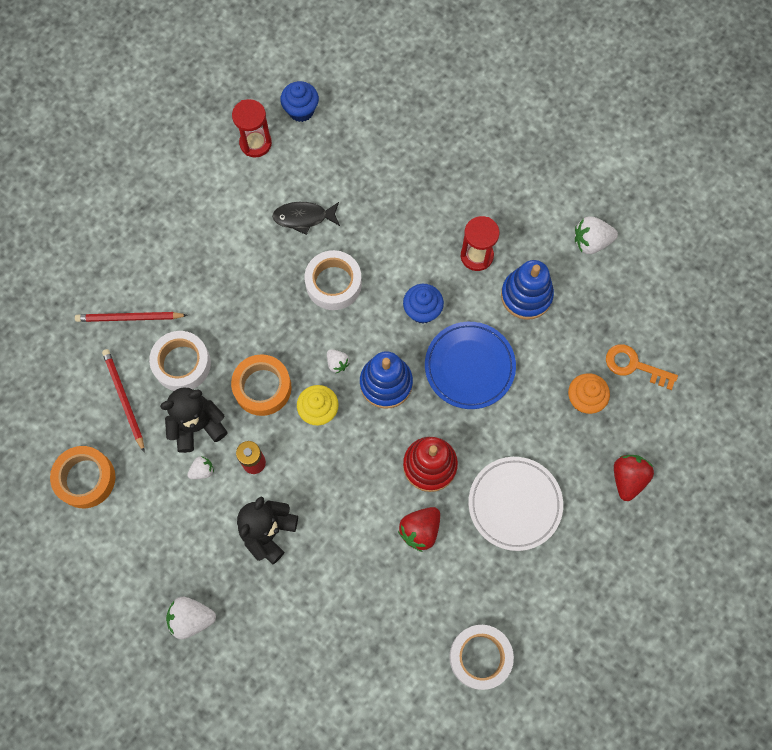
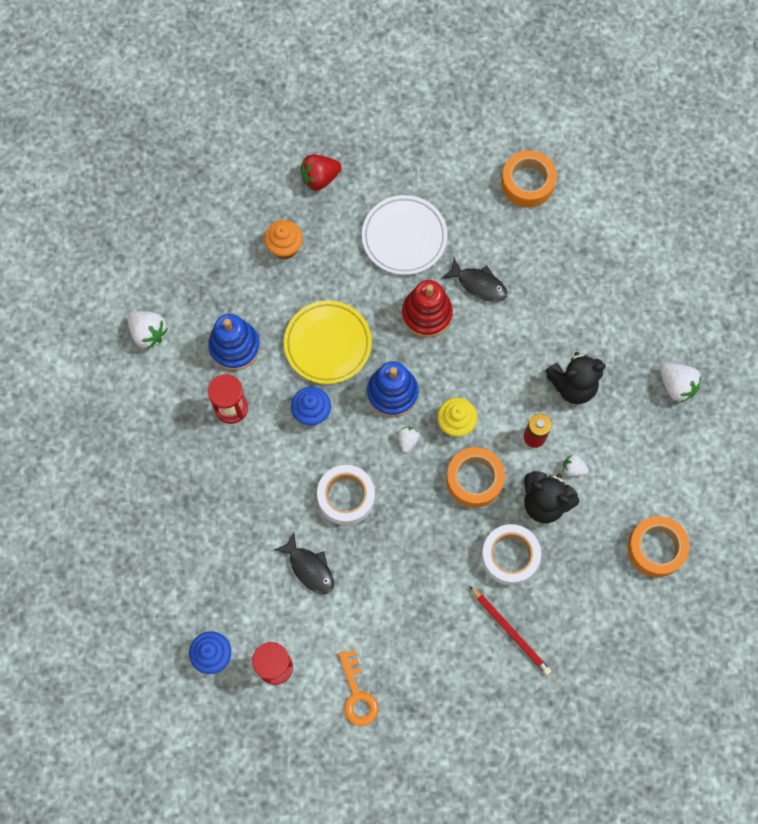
camera: 130 degrees left, 0 degrees up
red pencil [102,349,144,452] -> none
red strawberry [398,507,440,552] -> black fish [442,258,507,302]
blue plate [425,322,516,409] -> yellow plate [284,301,372,384]
white tape [449,625,514,690] -> orange tape [501,150,557,208]
orange key [606,344,678,390] -> orange key moved to [338,649,378,726]

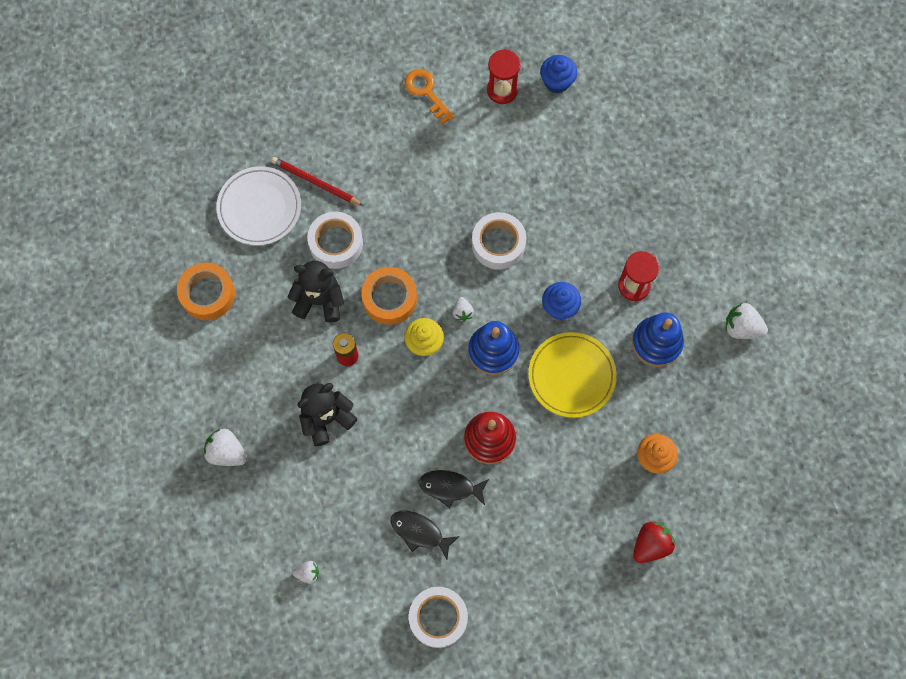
camera: 160 degrees right, 0 degrees up
black fish [274,532,334,594] -> black fish moved to [390,510,460,559]
white plate [362,195,448,275] -> white plate moved to [216,166,301,246]
orange tape [501,150,557,208] -> white tape [409,587,468,648]
white strawberry [563,455,589,476] -> white strawberry moved to [293,561,319,584]

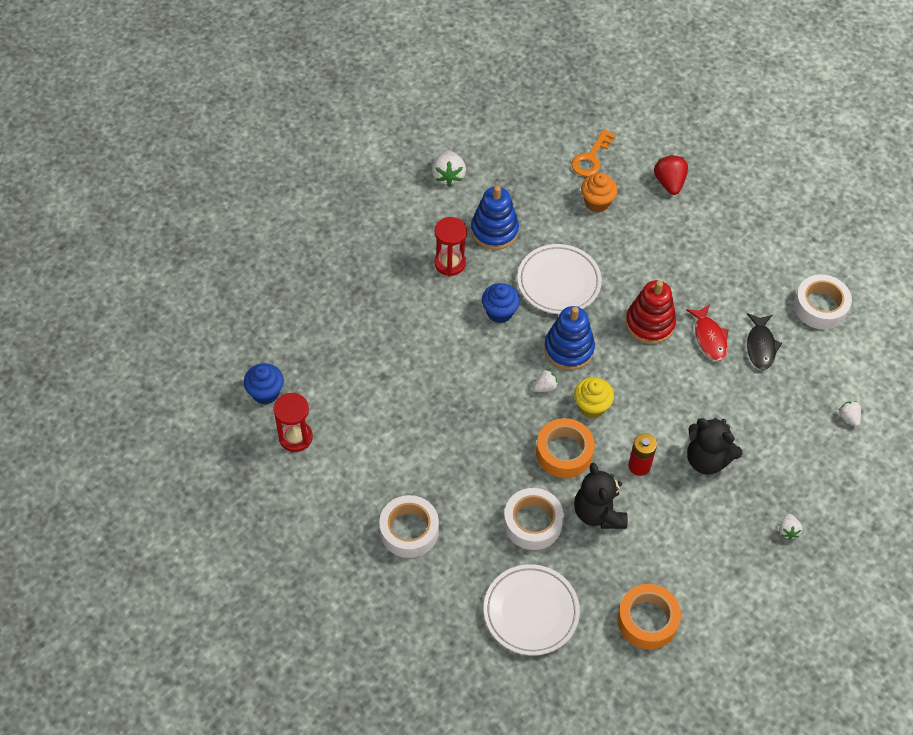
camera: 115 degrees left, 15 degrees down
white strawberry [203,429,247,466] -> white strawberry [779,514,803,540], size x0.58
red pencil [271,157,364,206] -> none
orange key [405,69,455,125] -> orange key moved to [571,129,616,176]
black fish [419,470,489,508] -> red fish [686,304,729,361]
white tape [472,212,527,270] -> white tape moved to [379,495,439,558]
yellow plate [528,332,617,418] -> white plate [517,244,602,314]
red strawberry [633,522,675,563] -> red strawberry turned 60 degrees clockwise [654,155,688,195]

